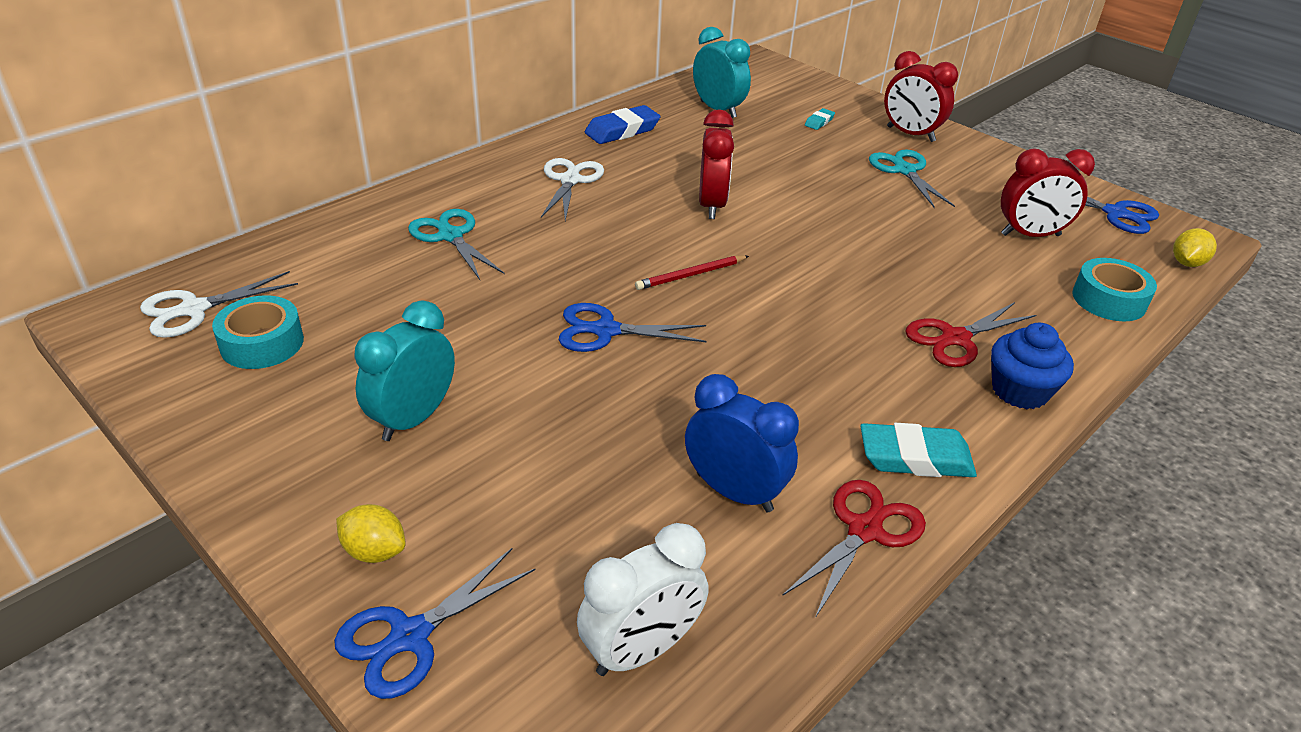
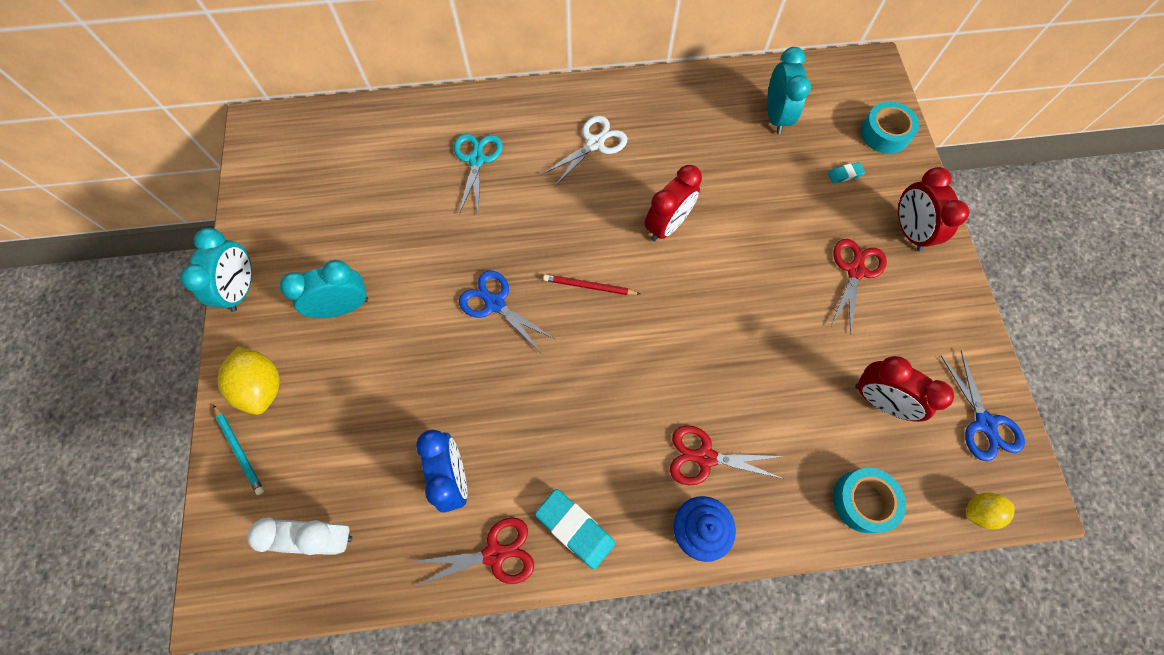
camera: 40 degrees right, 30 degrees up
white scissors [140,271,298,338] -> none
turquoise tape [212,295,304,369] -> turquoise tape moved to [861,101,919,154]
blue scissors [334,548,535,699] -> turquoise pencil [213,405,264,495]
yellow lemon [336,504,406,563] -> yellow lemon [218,347,280,415], size x1.62
blue eraser [585,105,660,144] -> none
turquoise scissors [869,149,955,208] -> red scissors [831,239,887,335]
none -> turquoise clock [180,228,252,312]

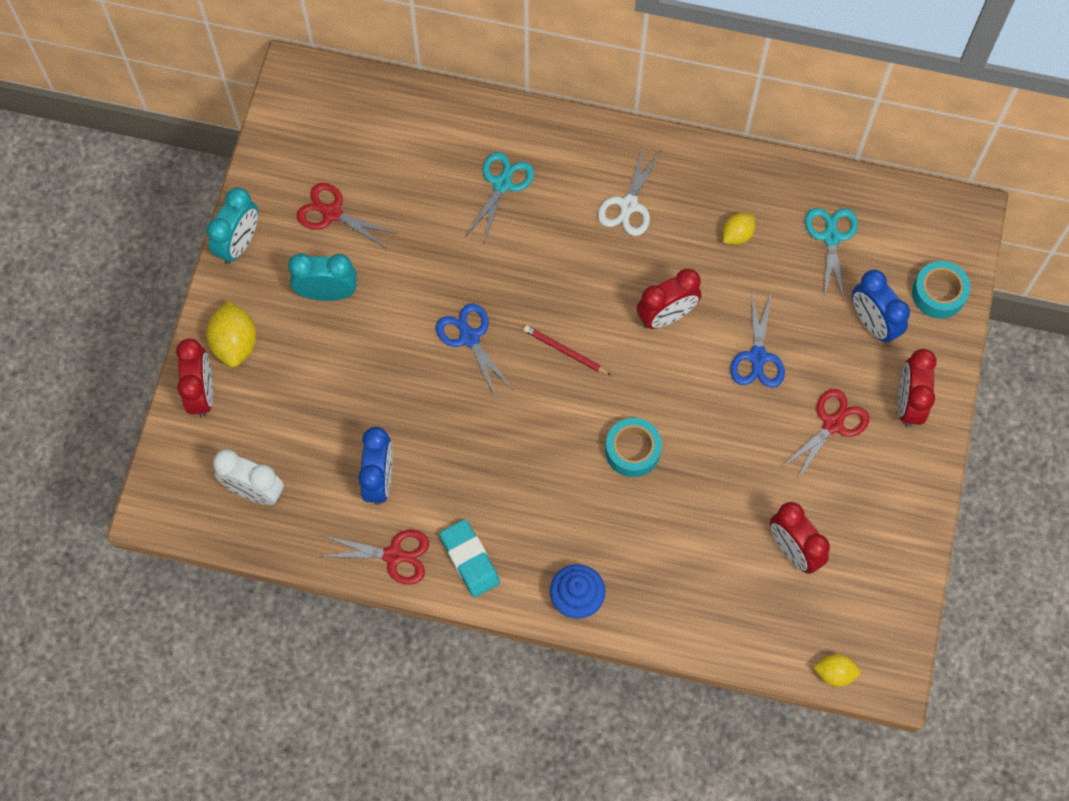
camera: 20 degrees right, 0 degrees up
turquoise pencil [213,405,264,495] -> red clock [176,339,213,417]
white scissors [542,116,627,186] -> white scissors turned 135 degrees clockwise [598,146,661,236]
red scissors [670,425,784,485] -> red scissors moved to [297,183,397,249]
turquoise clock [767,47,811,134] -> turquoise scissors [805,208,858,301]
turquoise eraser [828,162,865,183] -> blue clock [852,270,910,344]
turquoise tape [833,468,906,533] -> turquoise tape moved to [605,418,662,477]
blue scissors [941,350,1025,461] -> blue scissors moved to [730,291,785,388]
none -> yellow lemon [723,213,756,245]

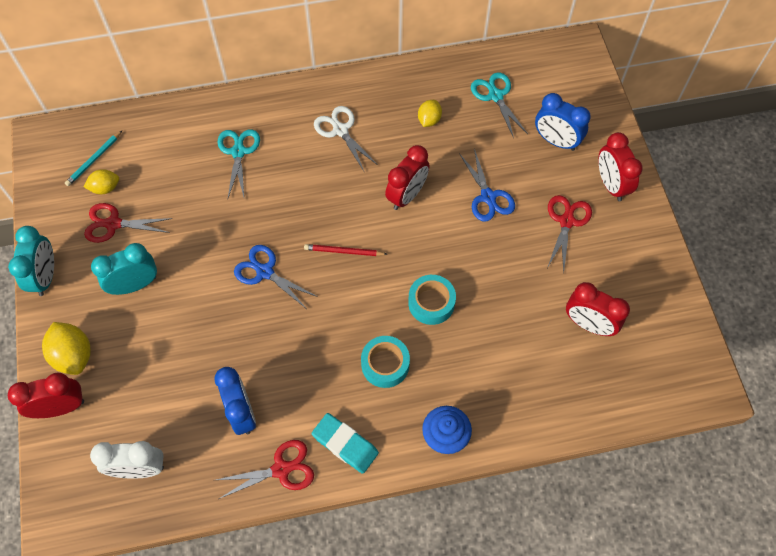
camera: 25 degrees left, 5 degrees down
red clock [176,339,213,417] -> red clock turned 75 degrees counterclockwise [8,372,84,418]
white scissors [598,146,661,236] -> white scissors turned 150 degrees clockwise [314,106,378,171]
yellow lemon [813,654,861,687] -> yellow lemon moved to [84,169,119,194]
turquoise tape [912,261,970,319] -> turquoise tape moved to [361,336,410,388]
none -> turquoise pencil [65,131,122,186]

